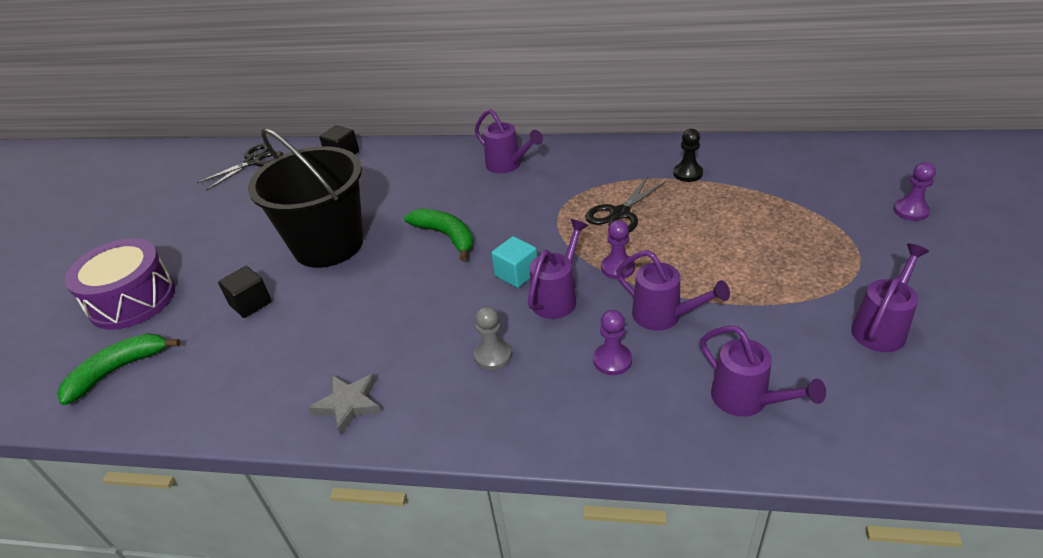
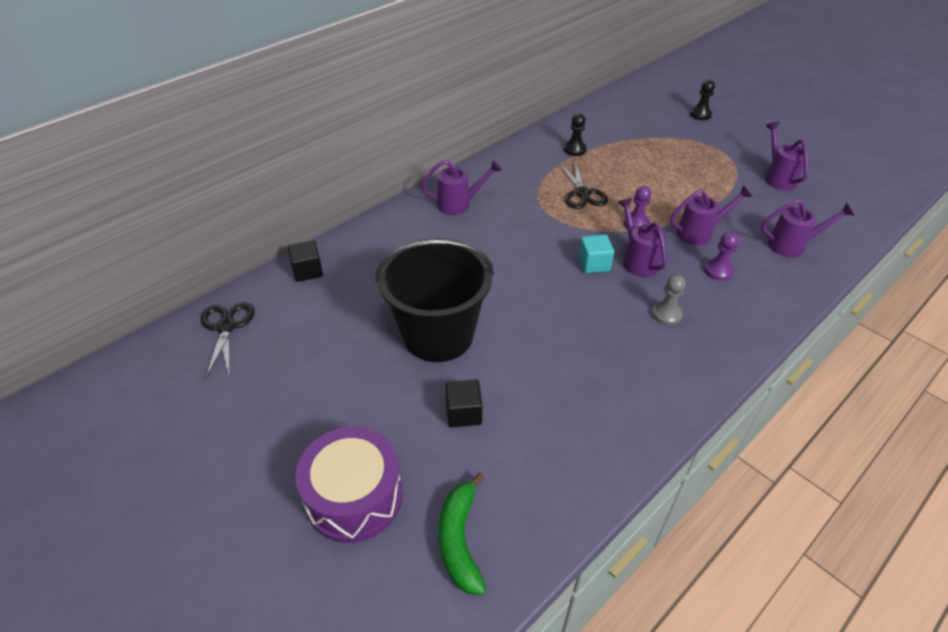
camera: 55 degrees left, 5 degrees up
grey star [308,373,382,436] -> none
green banana [404,208,473,261] -> none
purple pawn [893,162,936,221] -> black pawn [690,80,715,120]

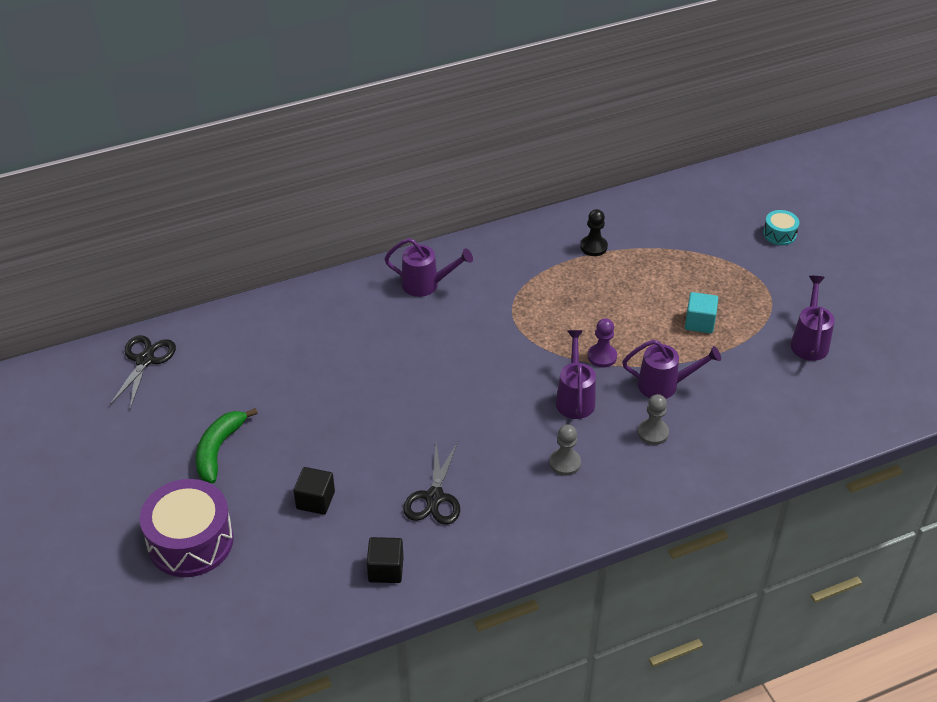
camera: 20 degrees right, 0 degrees up
black cube [288,240,323,282] -> black cube moved to [367,537,404,583]
black bucket [376,238,494,362] -> none
green banana [439,473,486,595] -> green banana moved to [196,408,257,483]
black scissors [559,162,608,209] -> black scissors moved to [403,442,460,525]
turquoise cube [578,235,614,274] -> turquoise cube moved to [685,292,718,334]
black pawn [690,80,715,120] -> turquoise drum [763,210,799,245]
purple pawn [704,232,739,281] -> grey pawn [638,394,669,445]
purple watering can [761,199,854,257] -> none

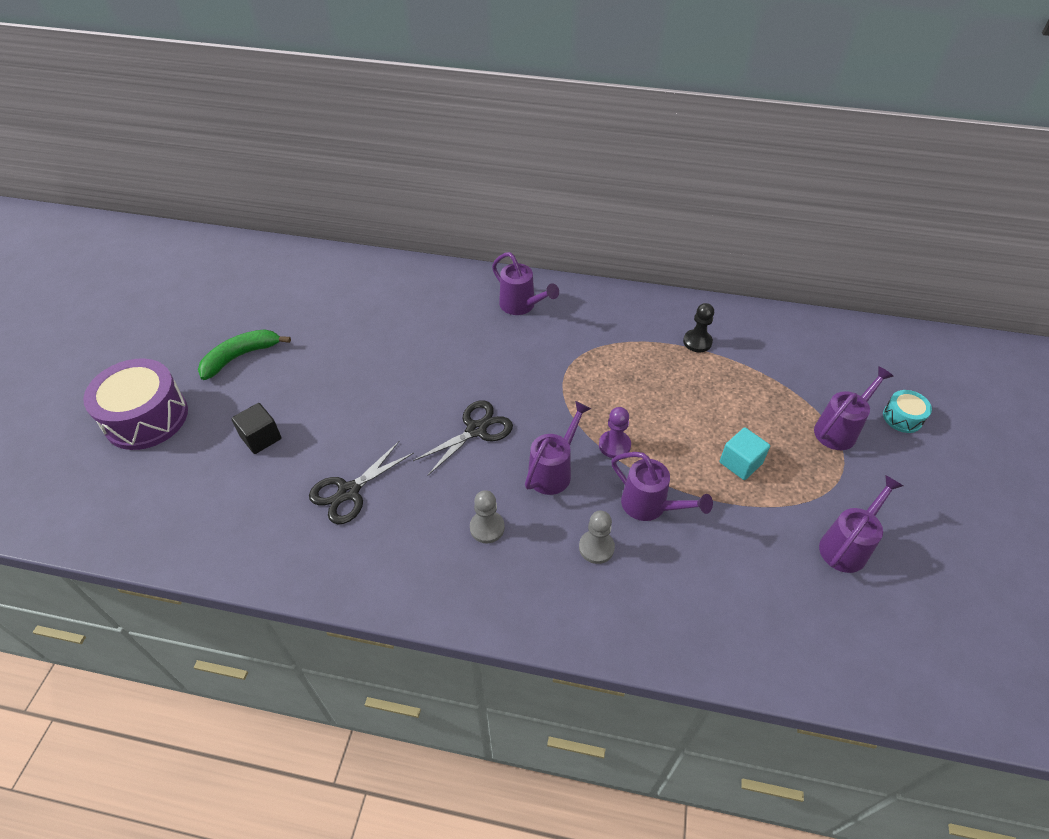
camera: 35 degrees right, 5 degrees up
black scissors [109,335,176,409] -> black scissors moved to [413,400,513,475]
black cube [367,537,404,583] -> none
none -> purple watering can [814,366,894,450]

